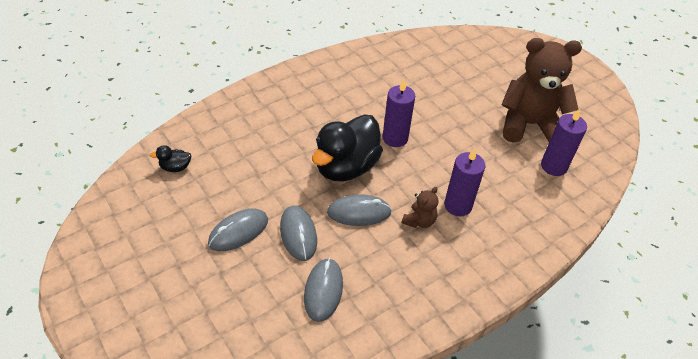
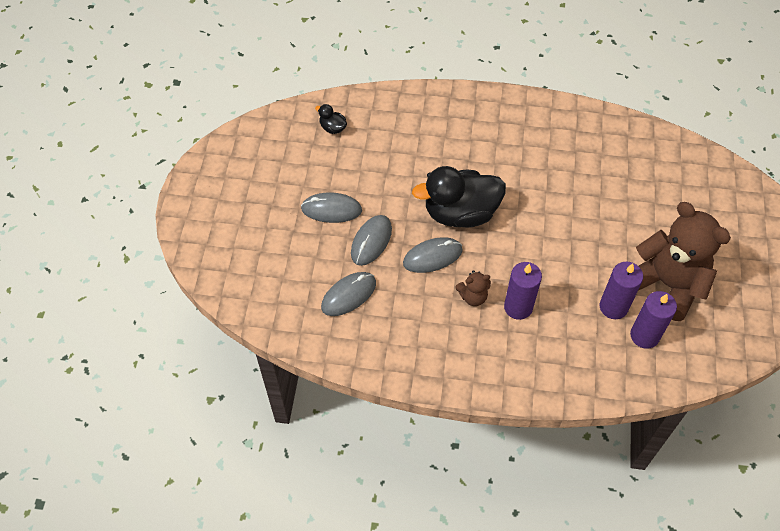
camera: 45 degrees right, 10 degrees up
grey mouse [327,194,392,226] -> grey mouse turned 60 degrees counterclockwise [403,237,463,273]
purple candle [382,80,415,147] -> purple candle moved to [600,262,643,319]

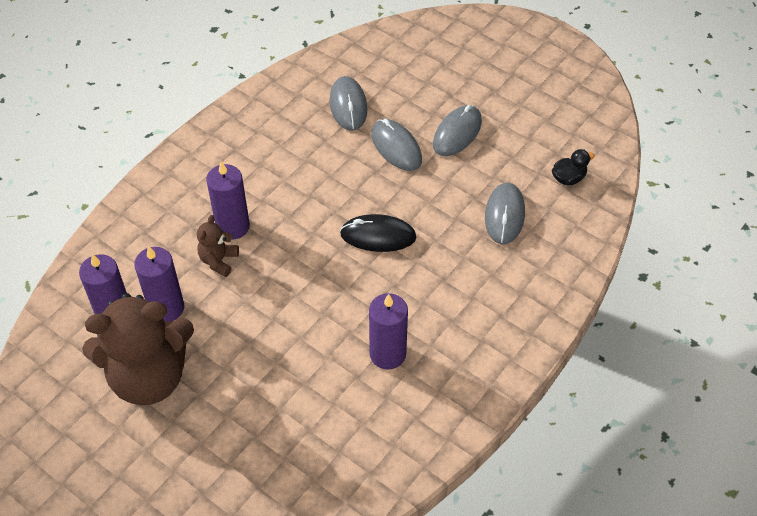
camera: 120 degrees right, 5 degrees down
grey mouse [403,237,463,273] -> grey mouse moved to [485,183,525,244]
black duck [412,166,506,227] -> black mouse [340,214,417,252]
brown teddy bear [456,270,491,306] -> brown teddy bear moved to [197,215,239,277]
none -> purple candle [369,293,408,370]

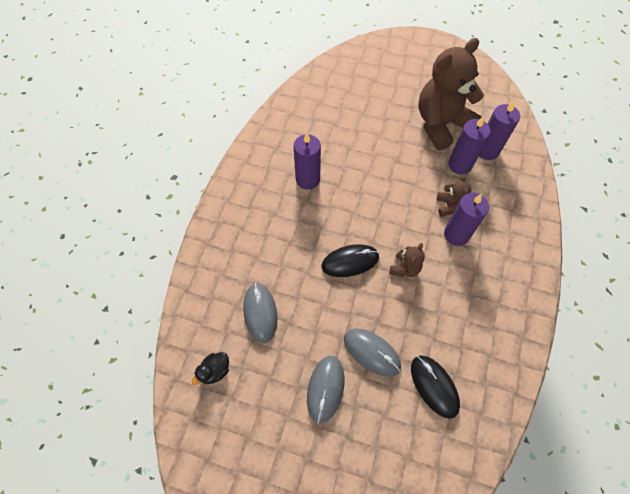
camera: 160 degrees right, 10 degrees up
grey mouse [330,76,368,131] -> black mouse [411,356,460,419]
none -> brown teddy bear [389,243,425,277]

